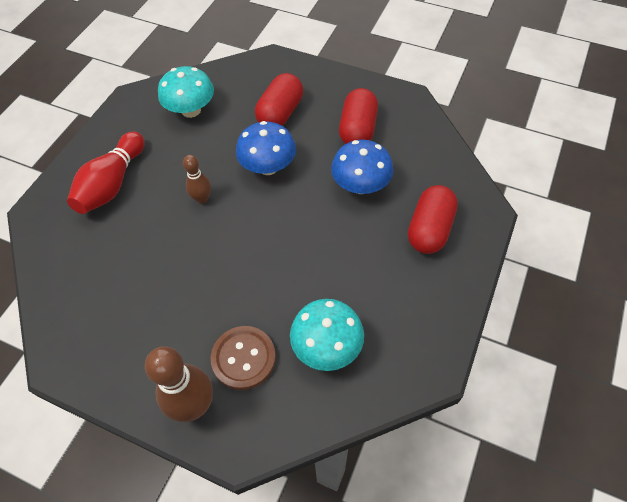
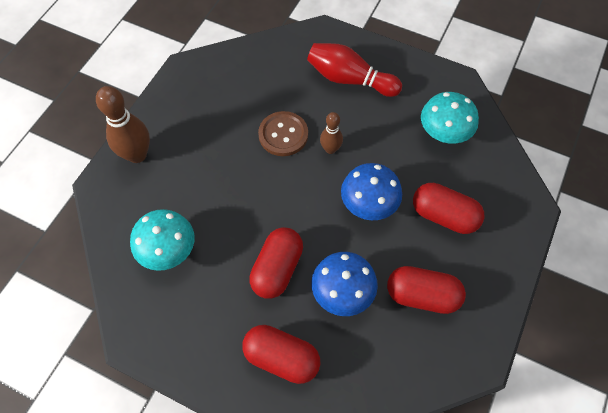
camera: 90 degrees right, 5 degrees up
brown button [210,326,276,390] -> brown button moved to [258,111,308,156]
none -> red capsule [249,227,303,299]

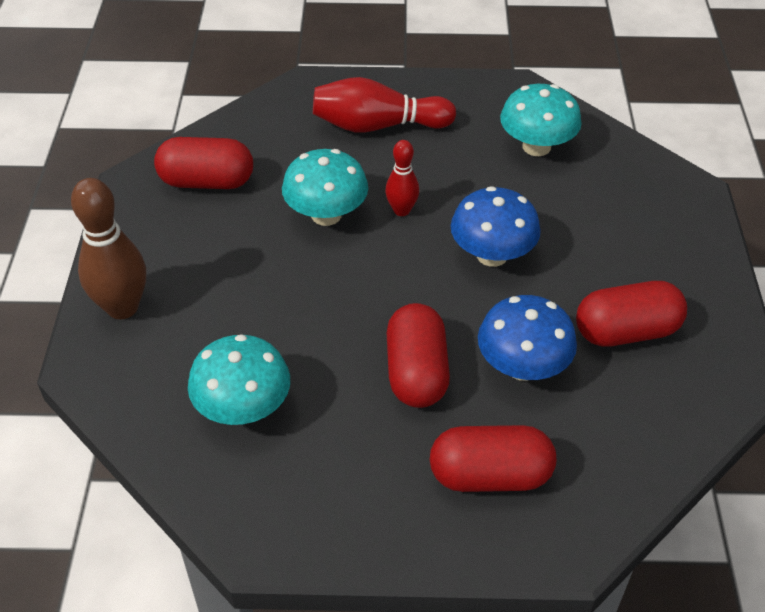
camera: 25 degrees left, 15 degrees down
brown button [258,111,308,156] -> turquoise mushroom [282,149,368,226]
brown bowling pin [320,112,343,154] -> red bowling pin [385,140,419,216]
red capsule [413,183,484,234] -> red capsule moved to [154,137,253,189]

